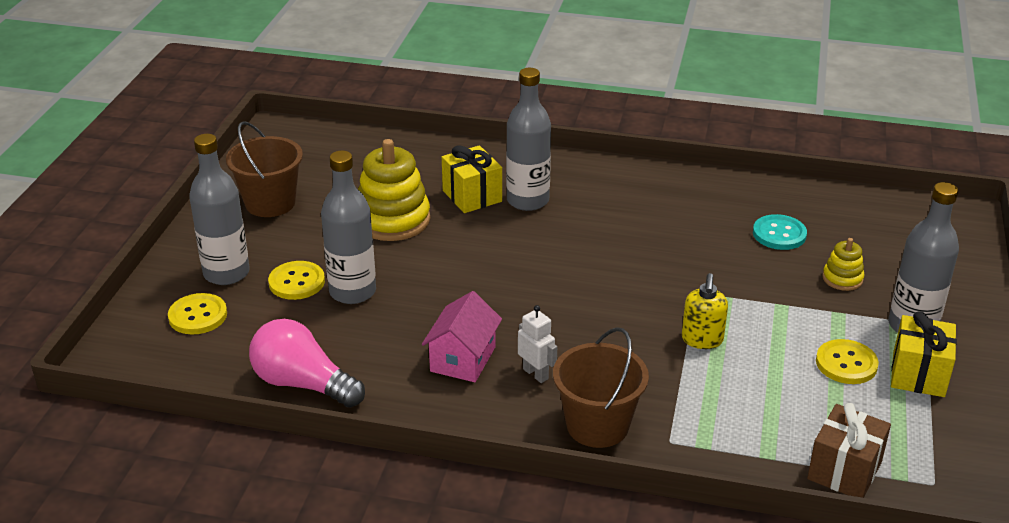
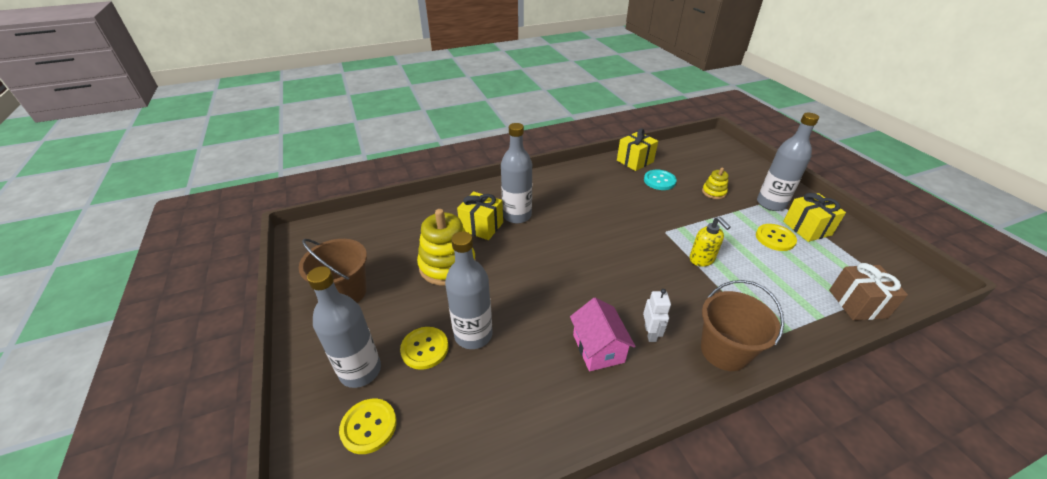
camera: 35 degrees left, 5 degrees up
pink light bulb [249,319,365,408] -> none
white robot [518,305,557,383] -> white robot turned 75 degrees clockwise [643,289,671,342]
none -> yellow gift [617,128,658,171]

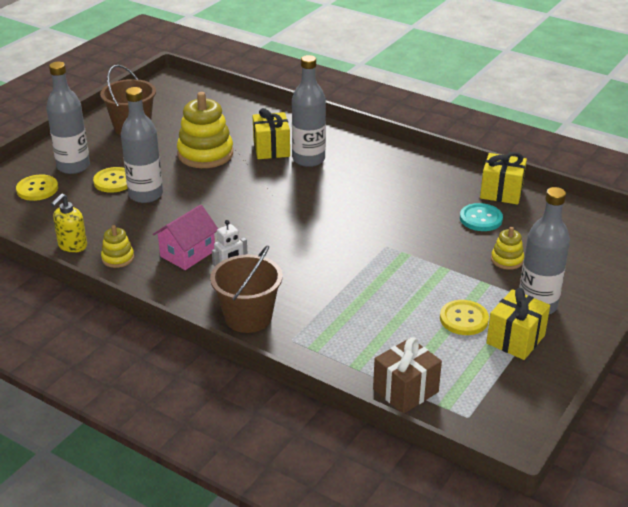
camera: 55 degrees right, 5 degrees down
yellow soap dispenser [689,217,731,267] -> yellow soap dispenser moved to [51,193,87,253]
none -> yellow stacking toy [101,225,134,268]

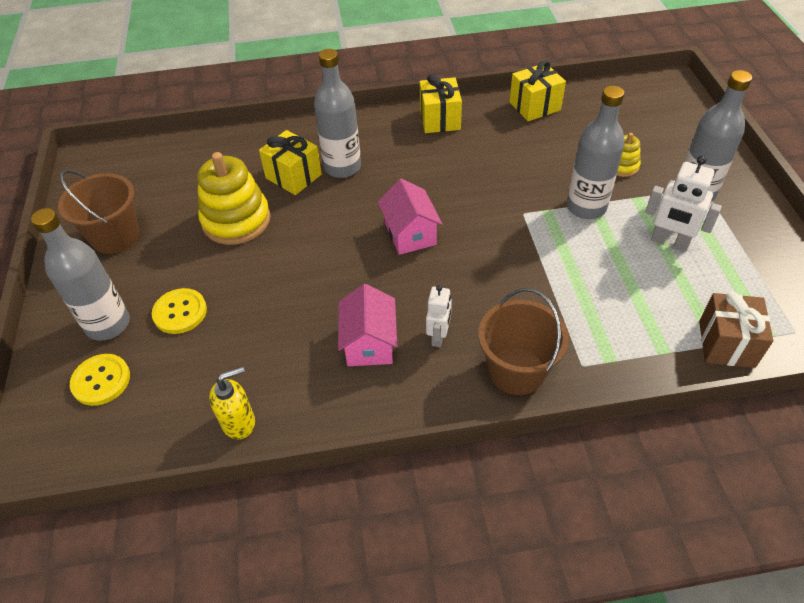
camera: 40 degrees left, 15 degrees up
yellow soap dispenser [51,193,87,253] -> yellow soap dispenser turned 105 degrees counterclockwise [209,366,255,439]
yellow stacking toy [101,225,134,268] -> none
grey bottle [121,87,163,203] -> grey bottle moved to [567,86,625,219]
yellow button [440,300,489,335] -> white robot [645,156,722,252]
turquoise button [460,203,503,231] -> none
yellow gift [486,288,550,360] -> yellow gift moved to [420,74,462,133]
none -> pink house [378,179,443,255]

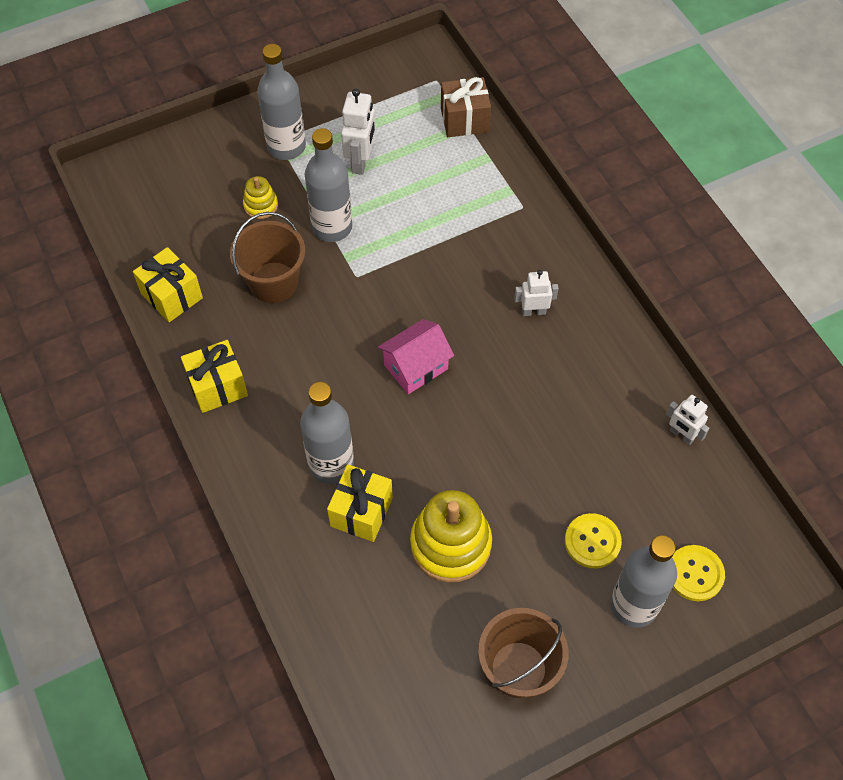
camera: 110 degrees left, 10 degrees up
yellow soap dispenser [209,366,255,439] -> white robot [666,395,709,445]
pink house [338,284,397,366] -> none
brown bucket [478,288,569,395] -> brown bucket moved to [230,212,305,303]

